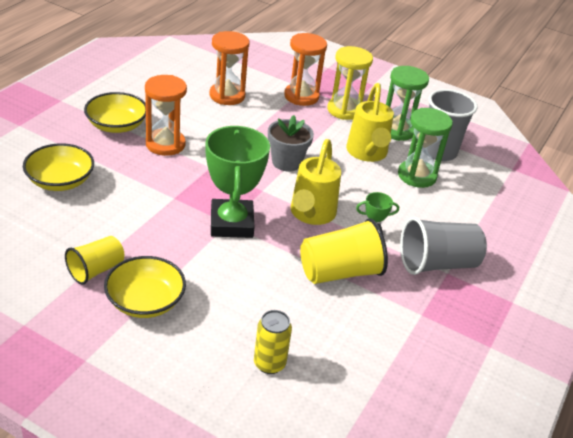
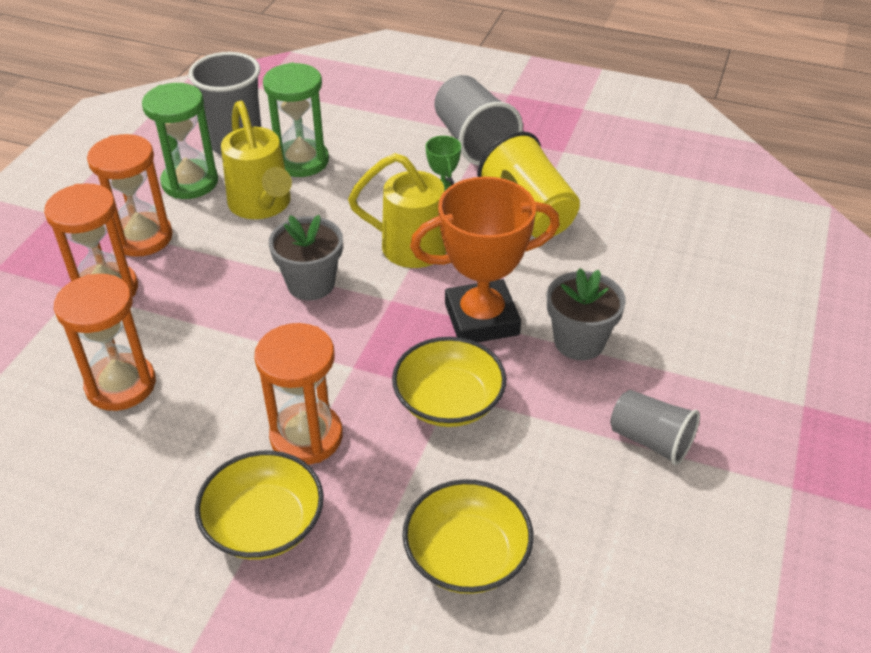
camera: 95 degrees left, 5 degrees up
yellow cup [65,236,124,285] -> grey cup [610,390,700,465]
yellow bowl [104,256,186,318] -> yellow bowl moved to [392,337,506,427]
green trophy [205,126,270,238] -> orange trophy [410,177,560,343]
yellow can [254,310,292,374] -> none
yellow hourglass [327,46,373,120] -> orange hourglass [87,134,173,257]
yellow watering can [346,83,394,162] -> yellow watering can turned 75 degrees clockwise [221,101,292,219]
none -> grey flower pot [547,268,626,360]

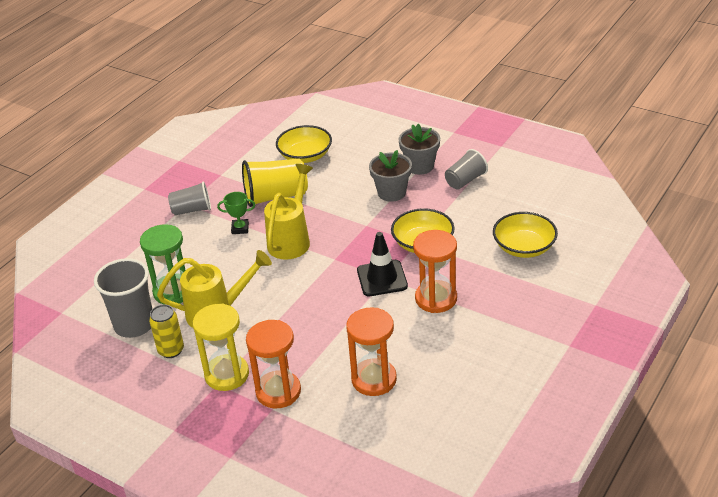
camera: 75 degrees left, 5 degrees down
orange hourglass [87,134,173,257] -> yellow hourglass [193,304,249,391]
green hourglass [142,83,218,199] -> yellow can [149,304,184,358]
yellow bowl [195,451,324,560] -> yellow bowl moved to [276,125,332,163]
grey flower pot [269,215,343,300] -> grey flower pot moved to [399,124,440,175]
orange trophy [410,177,560,343] -> none
grey cup [434,75,523,166] -> grey cup [168,182,211,215], size x0.64
none -> black traffic cone [357,232,408,296]

